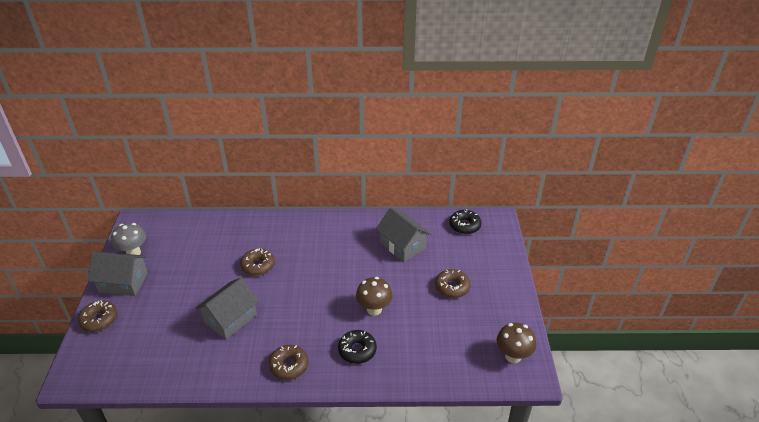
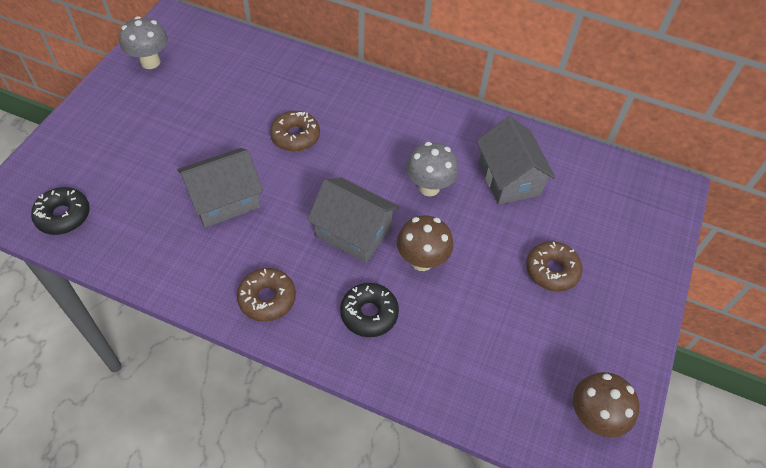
camera: 20 degrees right, 15 degrees up
brown donut [78,300,117,332] -> none
grey house [88,252,148,296] -> grey house moved to [307,178,399,263]
black donut [449,209,481,234] -> black donut moved to [31,187,90,235]
none -> grey mushroom [406,142,459,196]

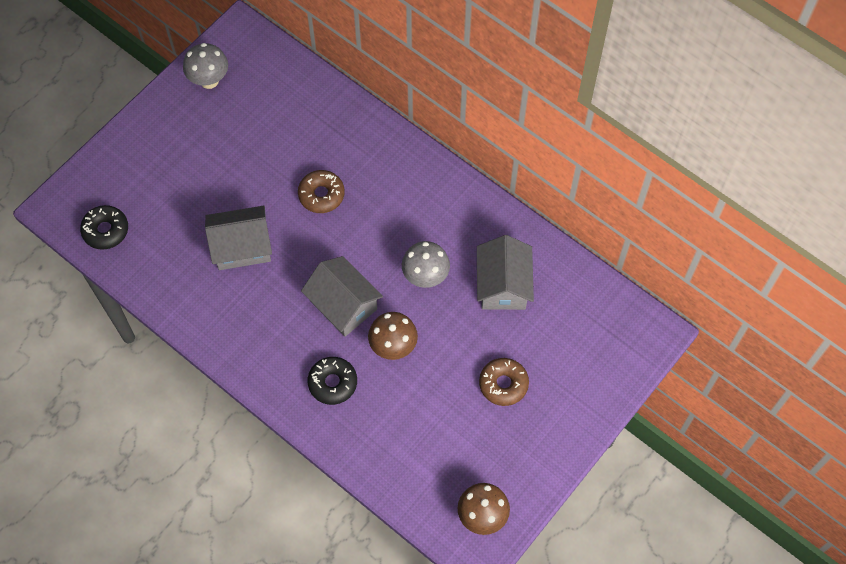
camera: 20 degrees right, 10 degrees up
brown donut [237,268,296,322] -> none

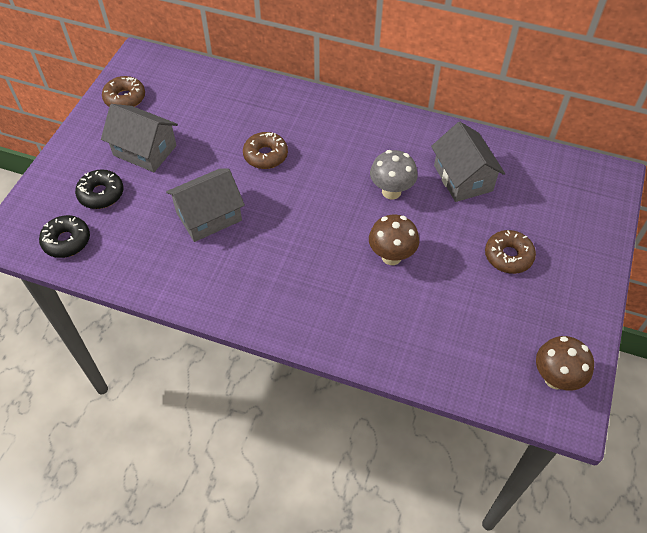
camera: 20 degrees left, 10 degrees down
grey mushroom [183,43,228,89] -> brown donut [102,76,145,107]
grey house [301,256,383,337] -> grey house moved to [101,104,178,172]
black donut [307,357,357,405] -> black donut moved to [75,169,123,209]

